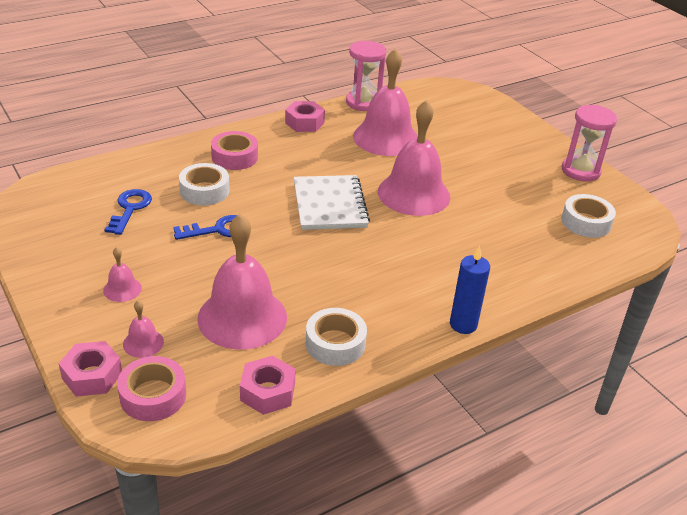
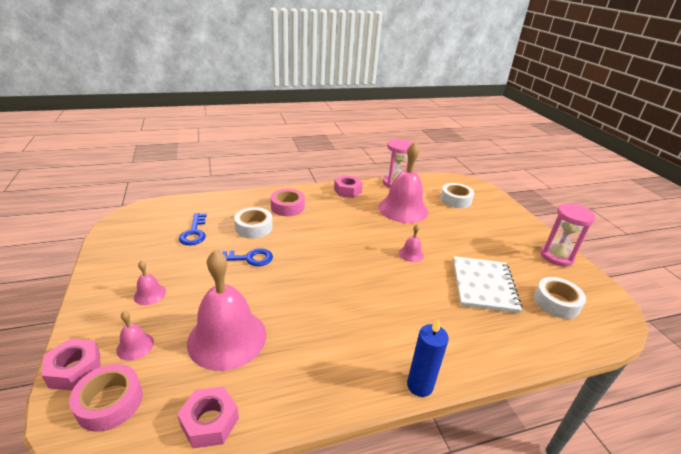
camera: 15 degrees right, 5 degrees down
blue key [105,189,152,235] -> blue key turned 150 degrees clockwise [179,213,207,245]
white notebook [293,175,370,230] -> white notebook moved to [453,256,522,313]
white tape [306,308,367,366] -> white tape moved to [440,183,474,208]
pink bell [378,100,450,216] -> pink bell [399,224,424,262], size x0.43

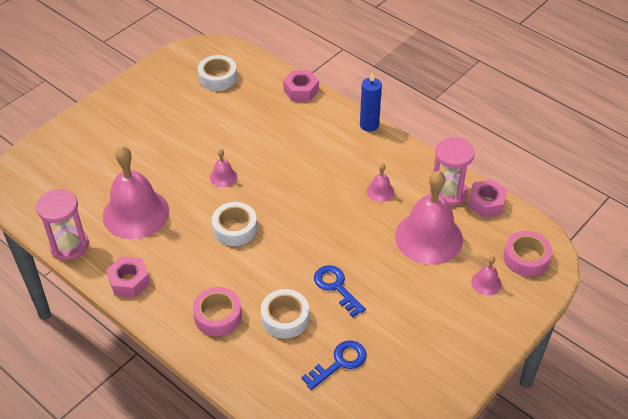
camera: 120 degrees left, 15 degrees up
pink nut [41,338,100,391] -> pink nut moved to [283,70,319,101]
pink bell [134,261,166,305] -> pink bell moved to [366,164,394,202]
white tape [440,183,474,208] -> white tape moved to [212,202,257,246]
white notebook [453,256,522,313] -> none
pink hourglass [540,203,596,267] -> pink hourglass moved to [430,137,475,206]

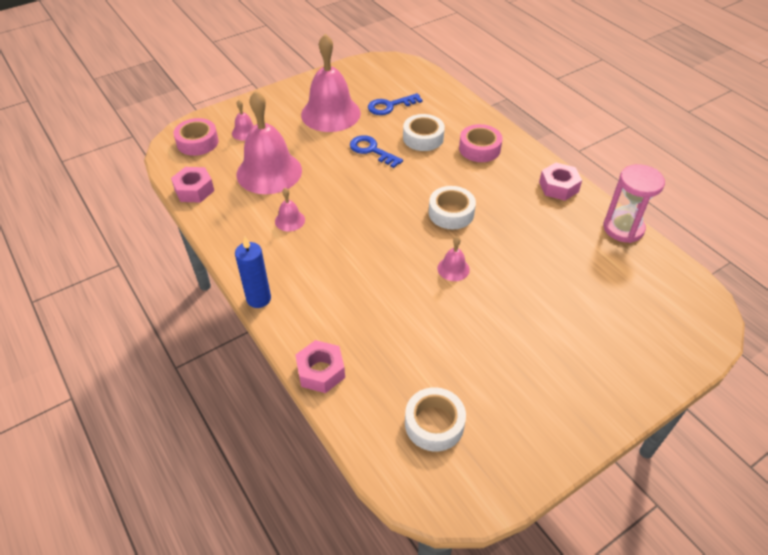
camera: 165 degrees left, 0 degrees up
pink bell [103,146,169,239] -> pink bell moved to [301,34,361,132]
blue key [314,265,366,317] -> blue key turned 150 degrees clockwise [350,135,403,168]
pink hourglass [430,137,475,206] -> none

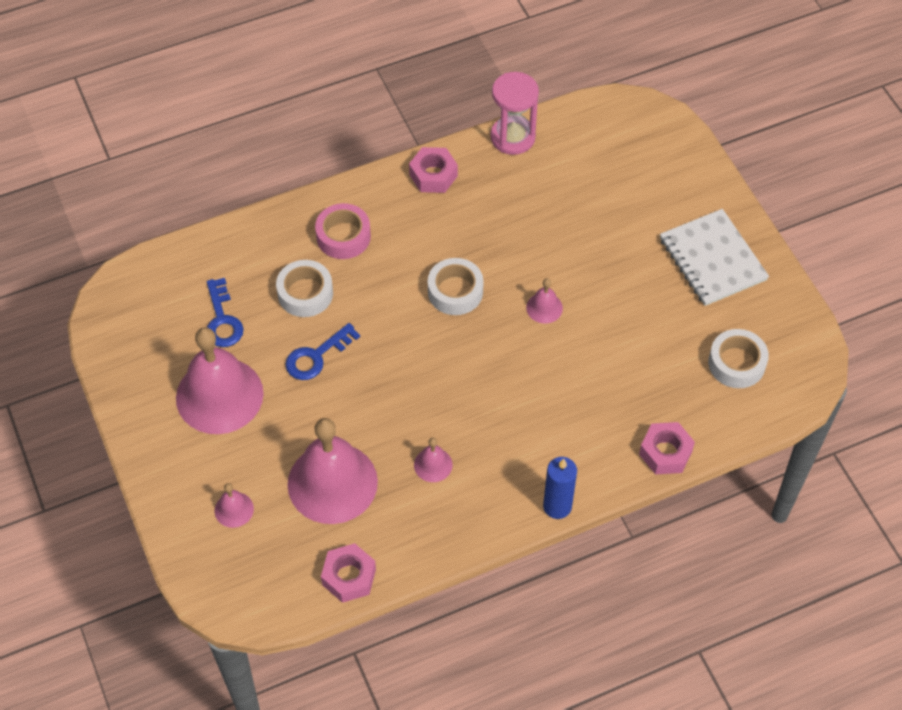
camera: 80 degrees left, 10 degrees up
pink tape [173,118,219,156] -> none
none -> white notebook [660,209,769,306]

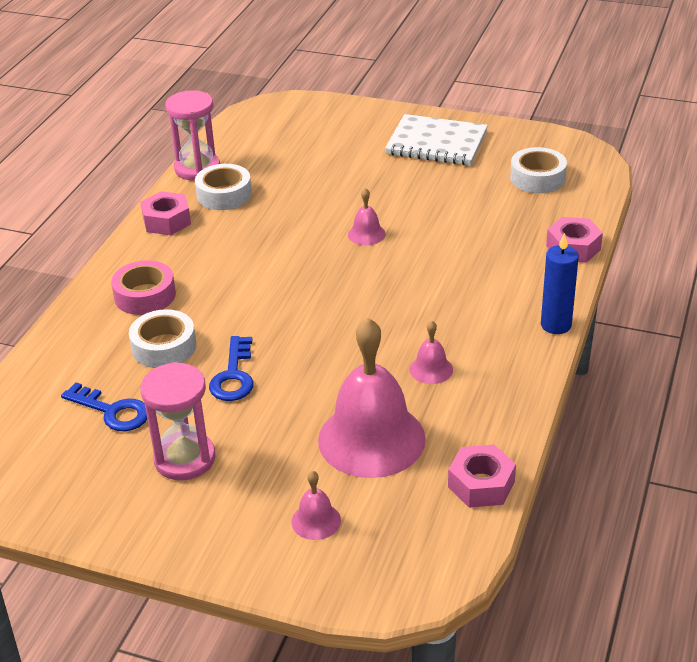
camera: 45 degrees left, 20 degrees down
pink bell [176,327,264,434] -> pink hourglass [140,362,215,481]
white tape [428,258,484,315] -> white tape moved to [195,164,252,210]

